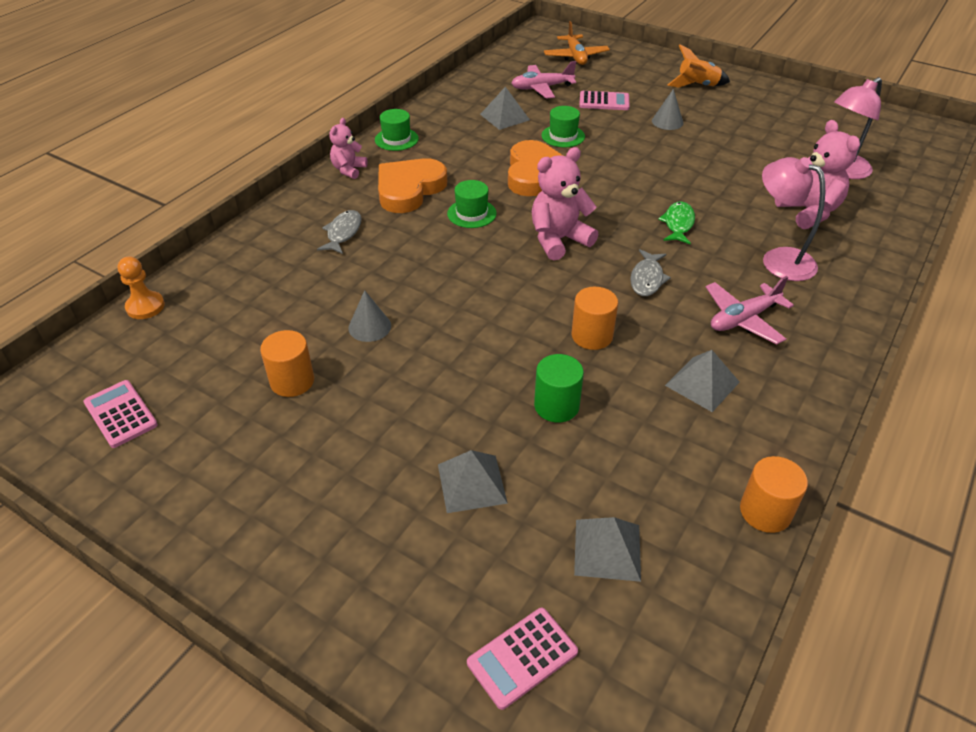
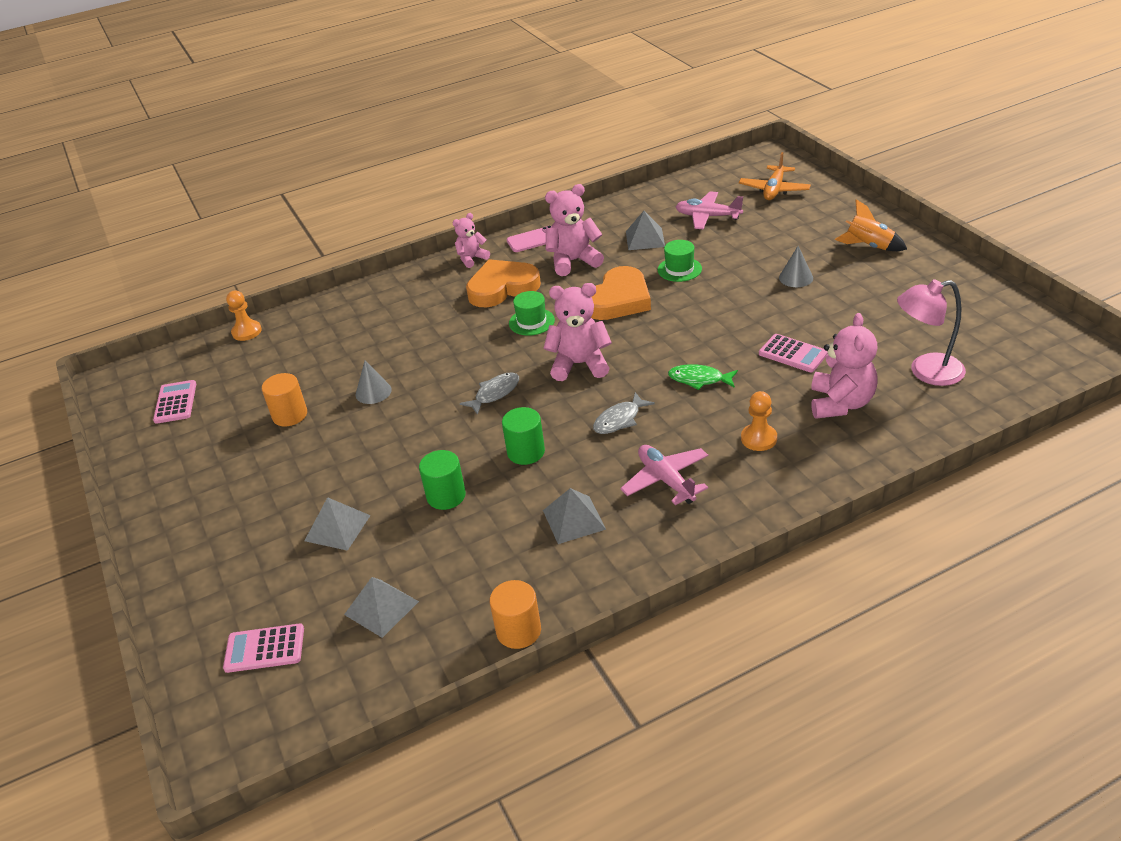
camera: 35 degrees right, 5 degrees down
grey fish [317,210,361,254] -> grey fish moved to [460,372,519,415]
green hat [375,109,419,151] -> pink phone [506,226,552,252]
orange cylinder [572,287,618,350] -> green cylinder [502,407,545,465]
pink calculator [579,91,630,110] -> pink calculator moved to [759,334,828,372]
green fish [658,202,695,244] -> green fish turned 120 degrees counterclockwise [668,364,738,390]
pink plane [706,276,794,345] -> pink plane turned 60 degrees clockwise [620,445,708,505]
pink lamp [762,157,825,281] -> orange pawn [741,391,777,451]
none -> pink teddy bear [545,184,604,276]

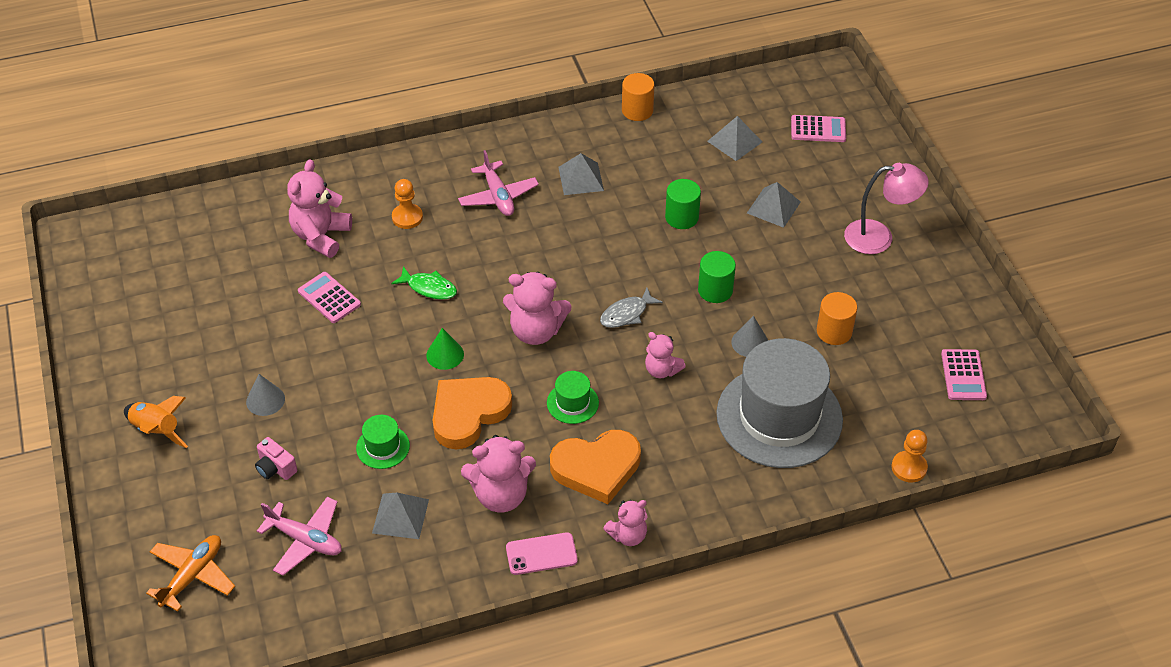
camera: 175 degrees left, 10 degrees up
green cylinder [502,407,545,465] -> green cylinder moved to [698,251,736,303]
grey fish [593,392,655,434] -> none
pink lamp [897,279,966,386] -> pink lamp moved to [844,163,929,254]
none -> pink camera [255,437,297,480]
none -> green cone [426,328,464,370]
none -> pink teddy bear [645,332,686,378]
none -> grey hat [716,338,843,468]

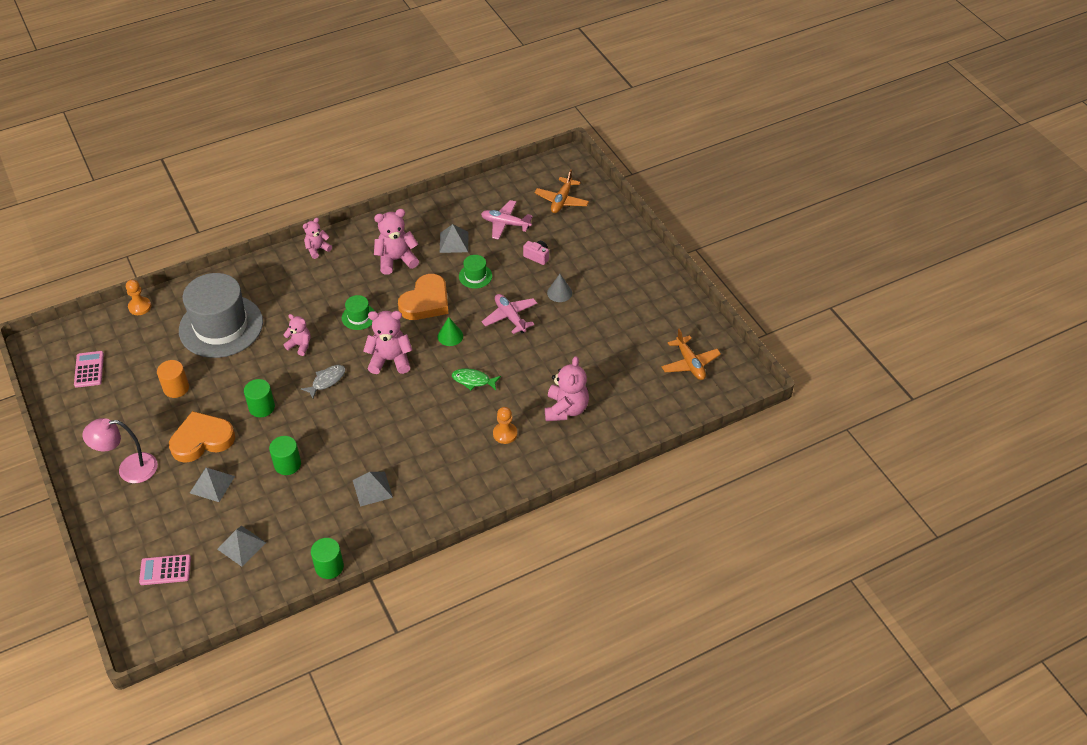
camera: 170 degrees right, 0 degrees up
orange rocket [124,396,188,448] -> none
pink calculator [298,272,361,323] -> none
pink plane [458,150,539,216] -> pink plane moved to [482,294,537,334]
pink phone [506,532,578,575] -> none
orange heart [550,430,641,504] -> orange heart moved to [169,411,235,463]
orange cylinder [622,73,655,121] -> green cylinder [311,538,344,579]
grey cone [731,316,768,357] -> none
none -> orange plane [661,328,721,380]

